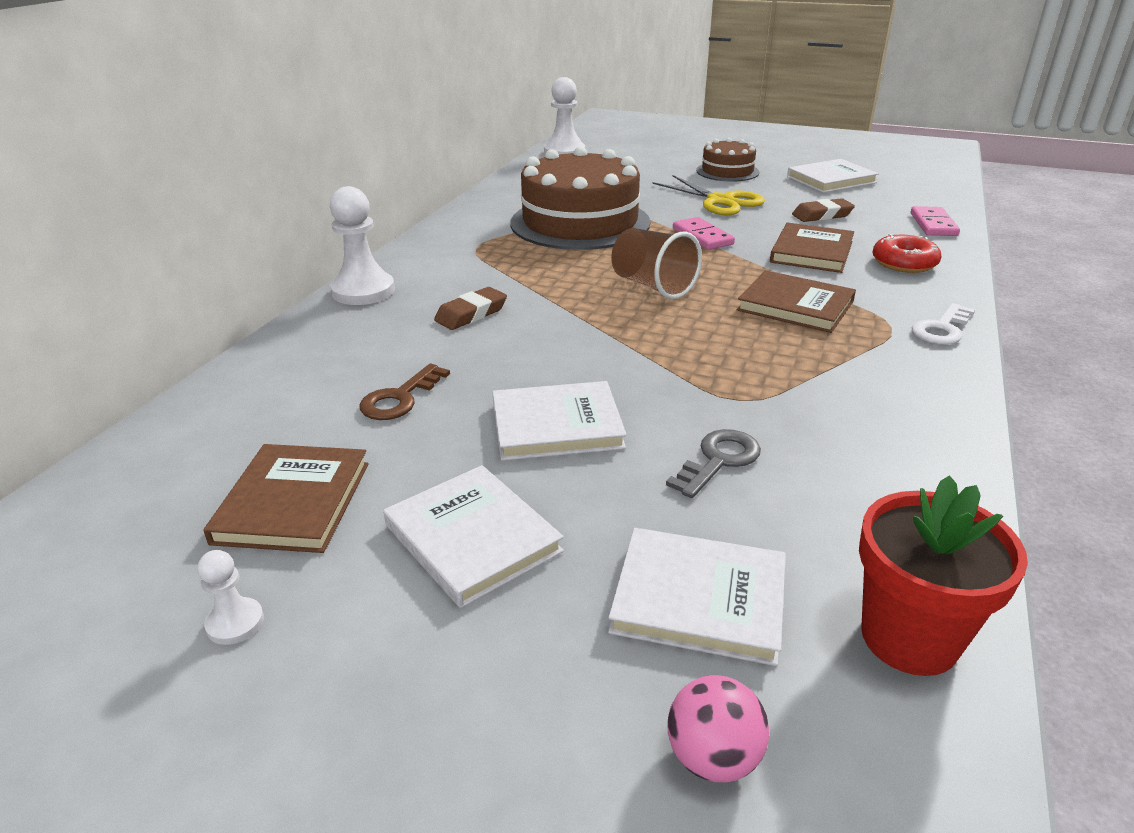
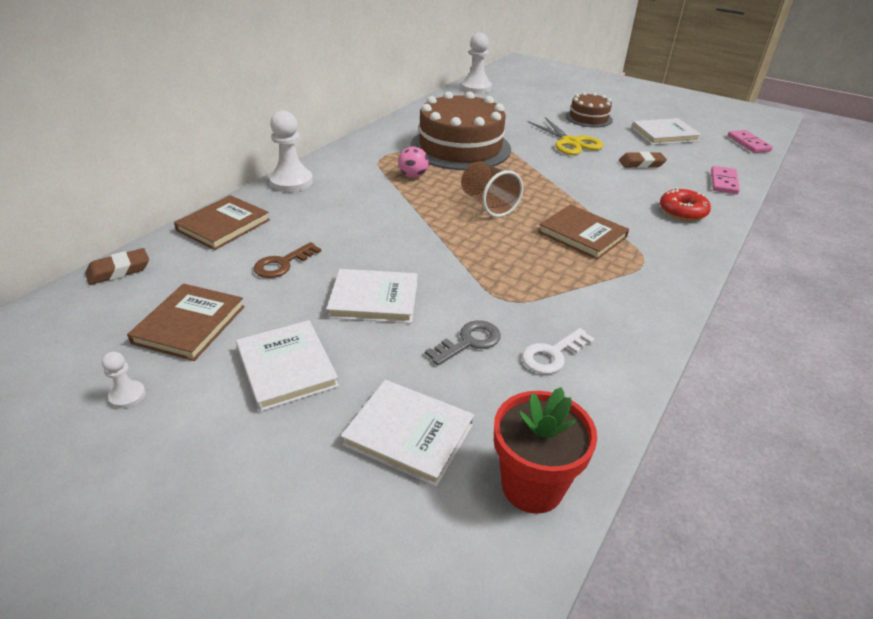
camera: 10 degrees right, 5 degrees up
brown eraser [434,287,507,330] -> brown eraser moved to [85,248,149,285]
pink ball [667,675,770,782] -> pink ball moved to [398,146,429,178]
pink domino [673,217,735,250] -> pink domino moved to [728,130,773,153]
brown book [770,222,854,273] -> brown book moved to [174,195,270,250]
white key [911,303,975,345] -> white key moved to [522,328,595,374]

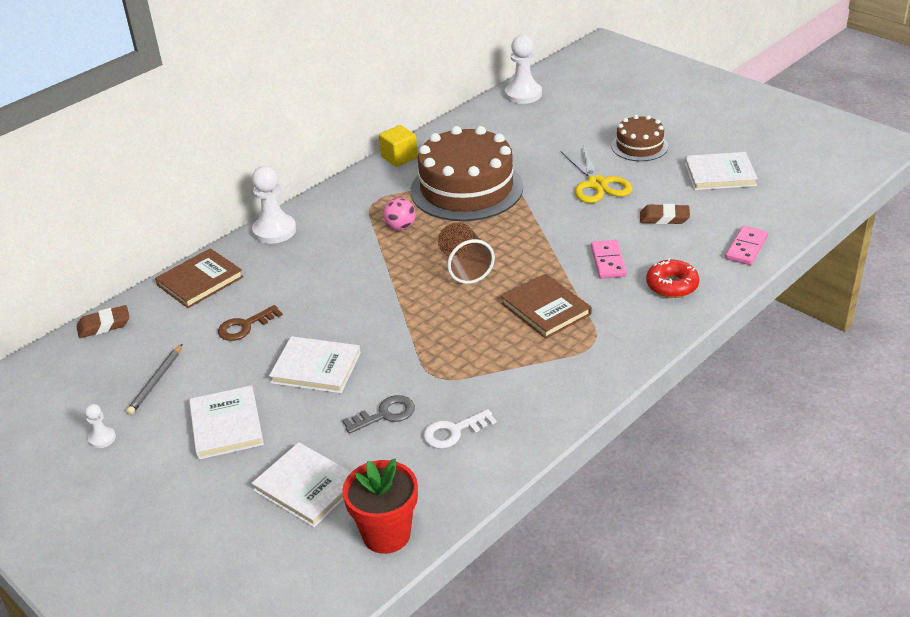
camera: 15 degrees right, 0 degrees up
brown book [127,284,245,361] -> grey pencil [126,344,182,415]
pink domino [728,130,773,153] -> pink domino moved to [591,240,627,278]
none -> yellow cube [379,125,418,167]

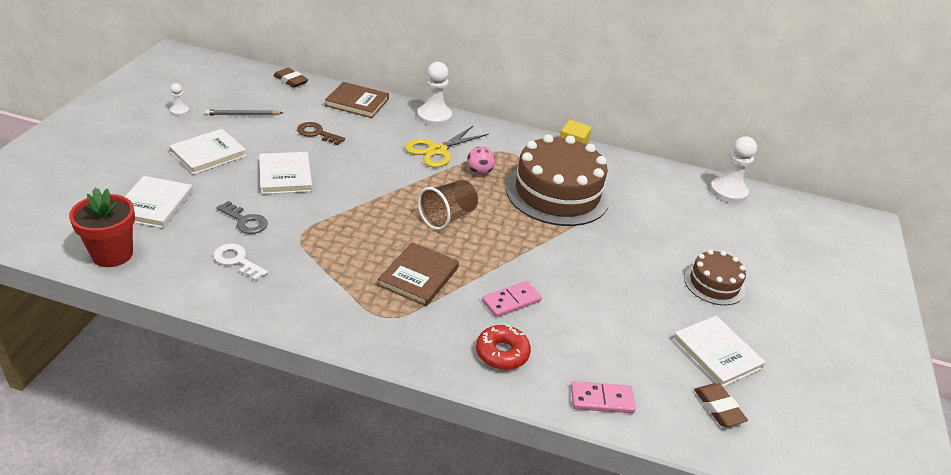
camera: 55 degrees right, 0 degrees up
yellow scissors [560,147,632,203] -> yellow scissors moved to [405,125,489,168]
brown eraser [640,204,690,224] -> brown eraser moved to [694,383,748,427]

